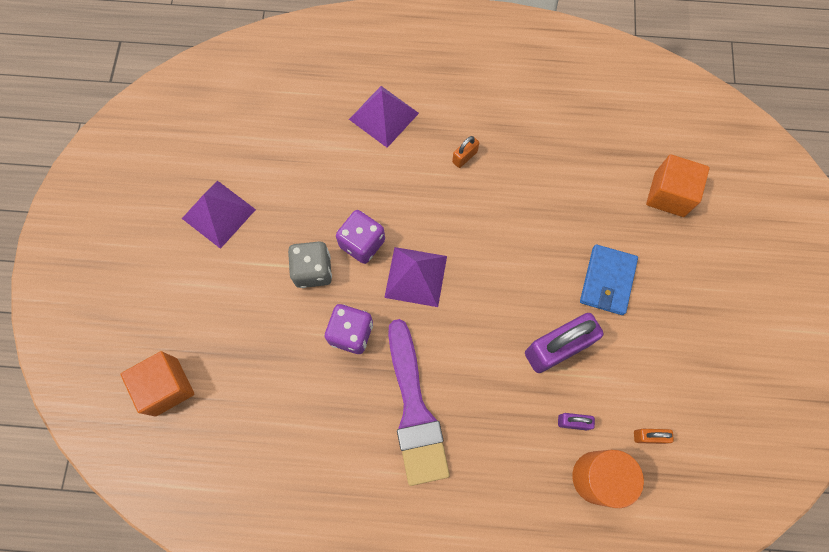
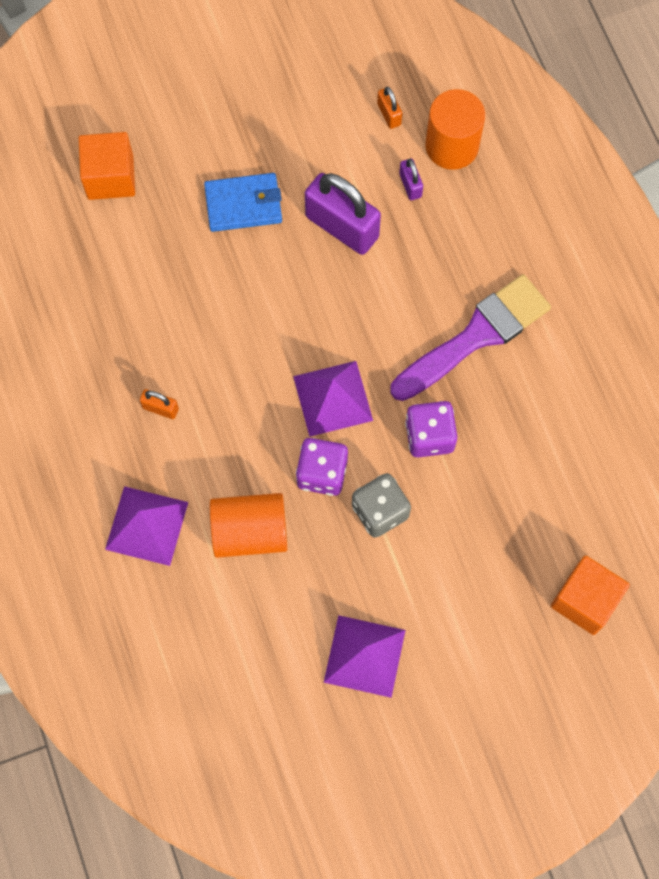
camera: 115 degrees left, 0 degrees up
none -> orange cylinder [210,493,287,558]

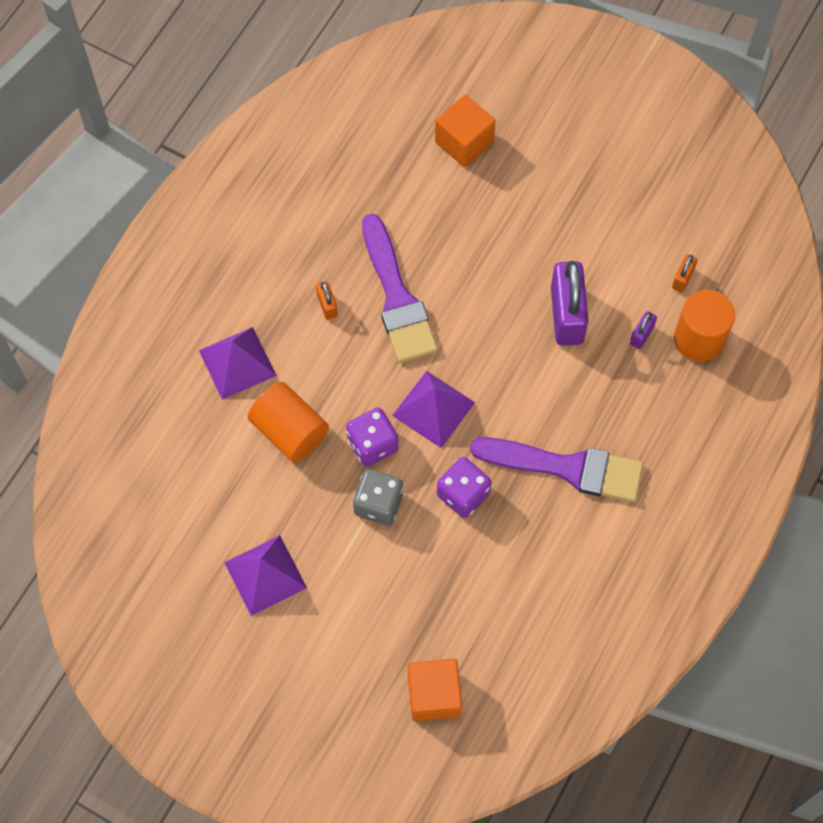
camera: 50 degrees right, 5 degrees down
blue wallet [204,173,282,232] -> none
none -> purple brush [362,214,438,363]

